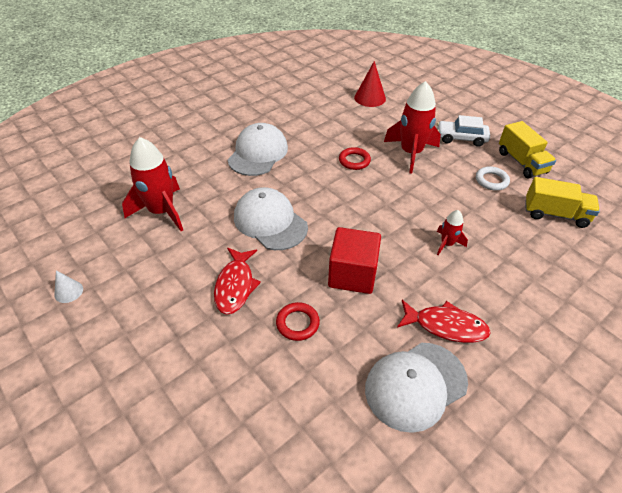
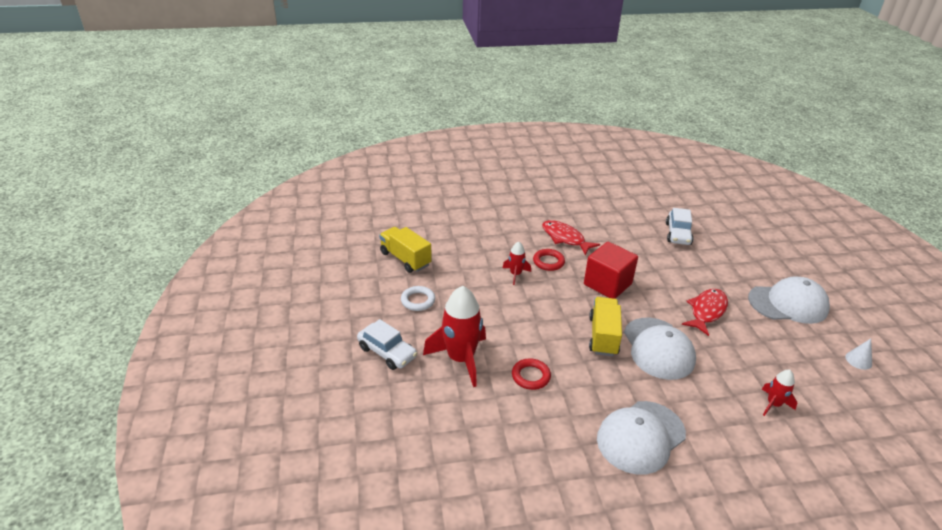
camera: 150 degrees left, 10 degrees down
red rocket [122,137,183,231] -> red rocket [762,370,797,416], size x0.50
red ring [276,302,320,341] -> red ring moved to [533,249,565,271]
red cone [354,61,386,107] -> none
white cap [365,343,468,433] -> white cap moved to [748,276,830,324]
yellow truck [499,121,556,178] -> yellow truck moved to [589,297,622,356]
none -> white car [666,208,694,245]

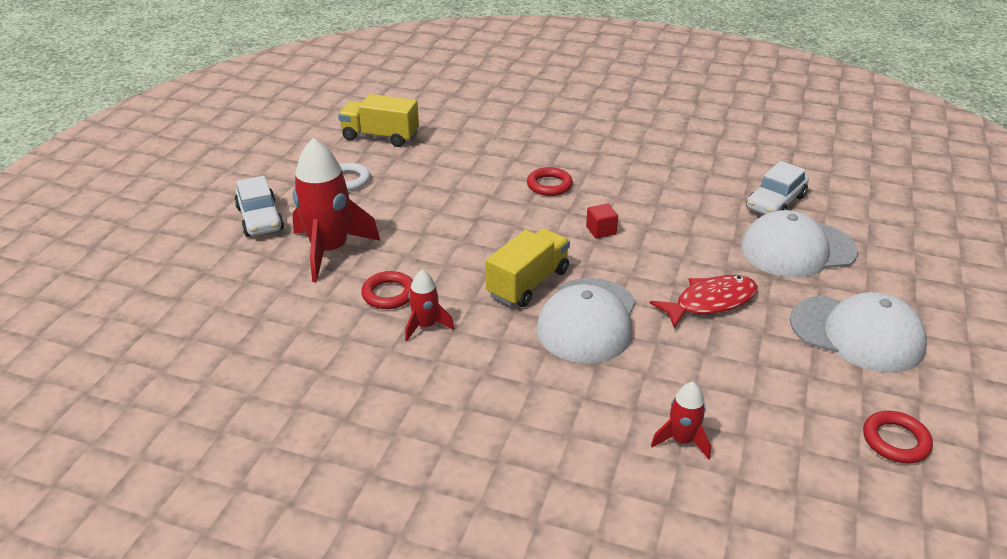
camera: 30 degrees right, 0 degrees up
yellow truck [379,227,432,273] -> yellow truck turned 60 degrees counterclockwise [338,94,419,147]
red rocket [503,241,531,285] -> red rocket moved to [405,270,454,341]
red fish [542,220,600,255] -> none
red cube [584,242,638,299] -> red cube [586,203,618,239], size x0.44
white cap [597,401,686,475] -> white cap moved to [741,210,858,278]
white cone [845,339,872,370] -> red ring [863,411,933,463]

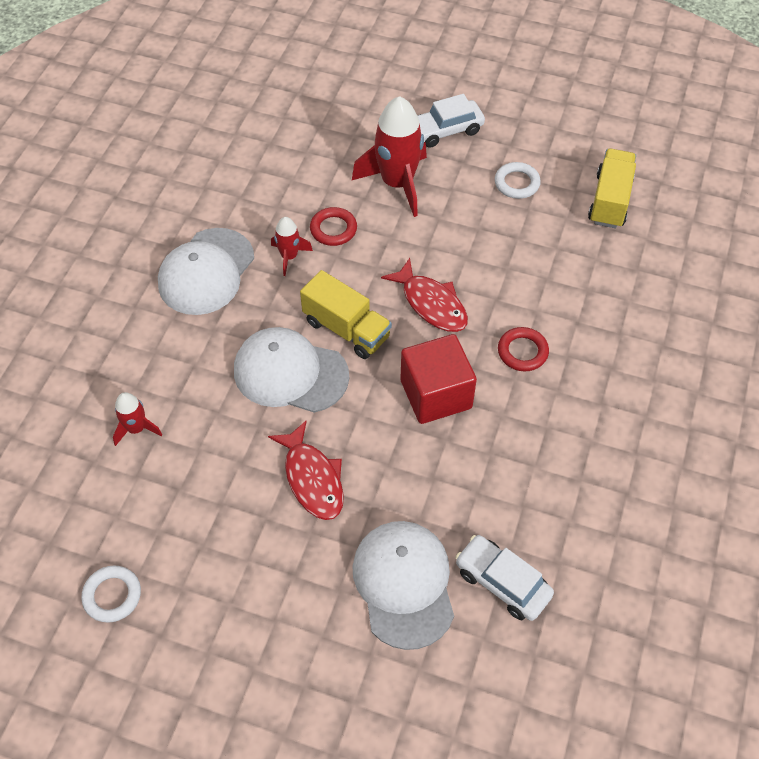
camera: 90 degrees right, 20 degrees up
red cube [586,203,618,239] -> red cube [400,334,477,424], size x2.28
white cap [790,292,927,373] -> white cap moved to [158,228,254,315]
red ring [863,411,933,463] -> white ring [81,565,141,623]
none -> red fish [381,258,468,332]

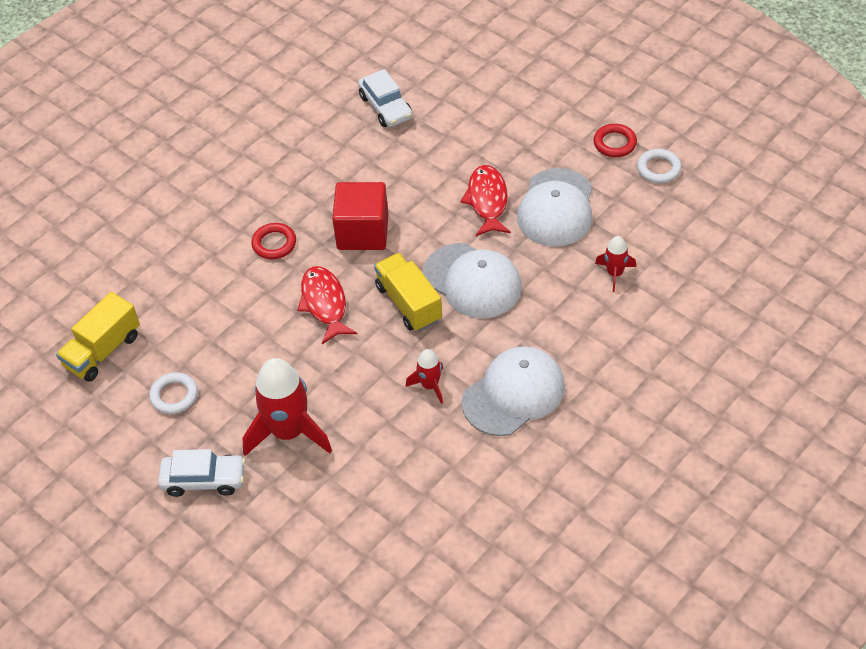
camera: 155 degrees left, 5 degrees down
red ring [310,207,357,246] -> red ring moved to [594,124,637,157]
white cap [353,521,454,650] -> white cap moved to [517,168,592,246]

